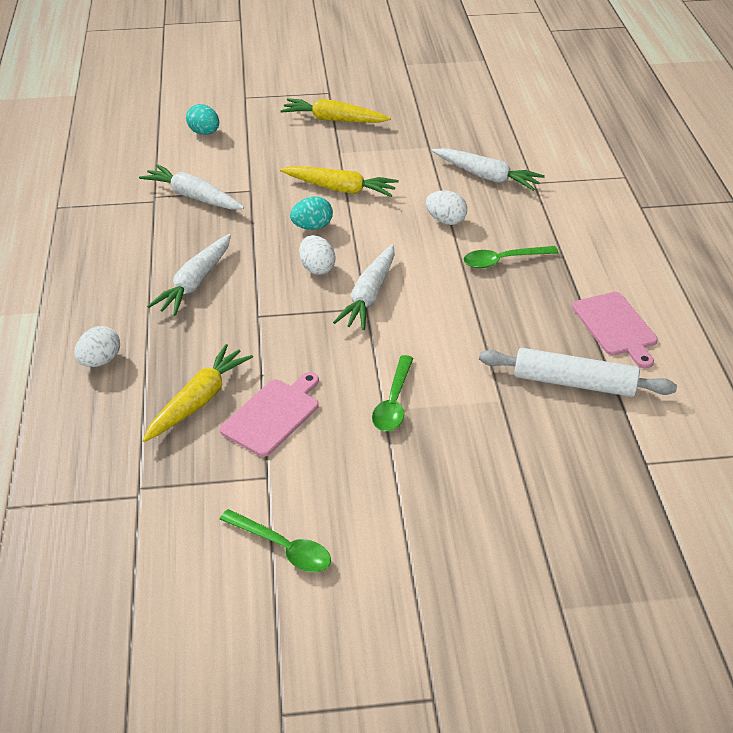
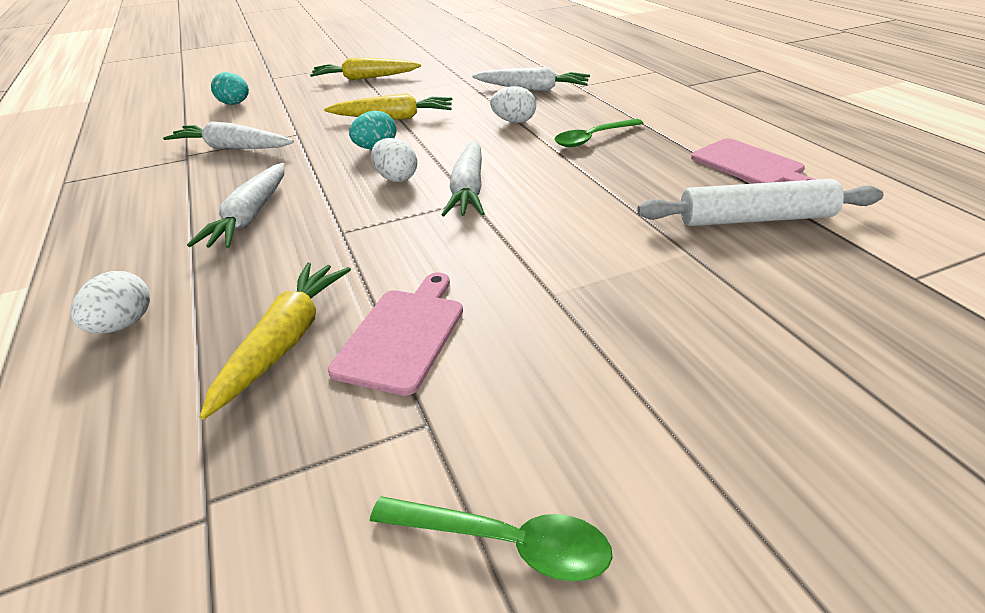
camera: 15 degrees left, 5 degrees down
green spoon [372,355,414,431] -> none

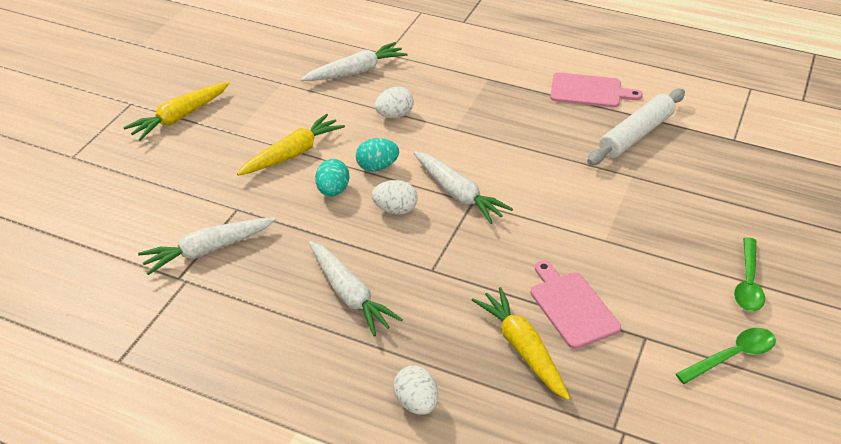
camera: 45 degrees left, 5 degrees up
turquoise egg [211,72,249,105] -> turquoise egg moved to [356,138,399,171]
green spoon [554,119,643,147] -> green spoon moved to [734,237,765,311]

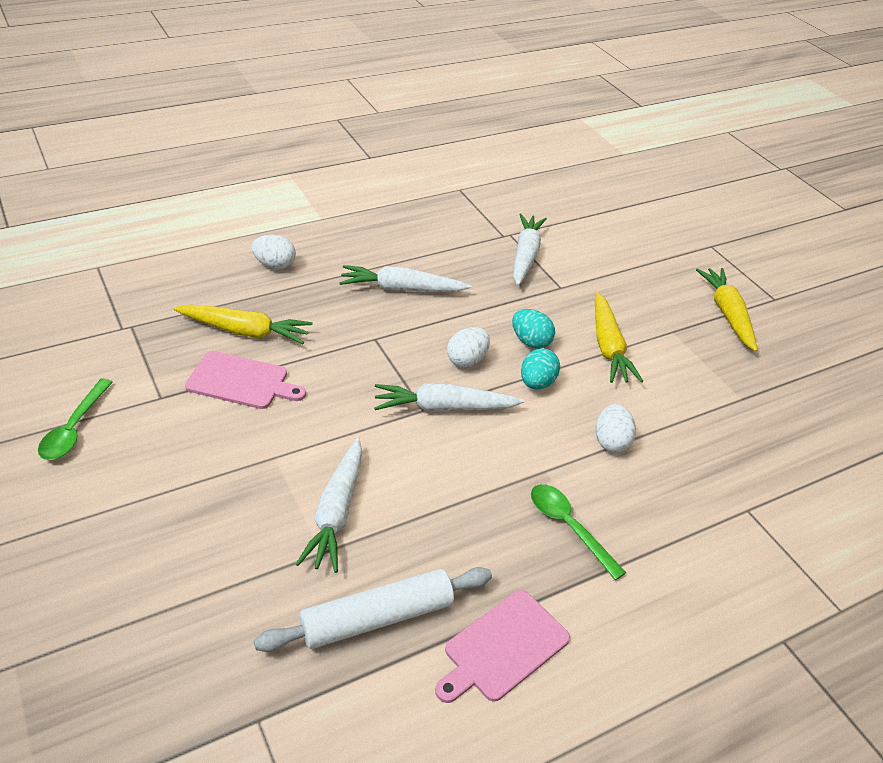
camera: 125 degrees right, 0 degrees up
white carrot [301,42,408,81] -> white carrot moved to [296,438,362,573]
white rolling pin [587,89,685,165] -> white rolling pin turned 75 degrees clockwise [254,567,492,652]
green spoon [734,237,765,311] -> green spoon moved to [531,484,626,580]

